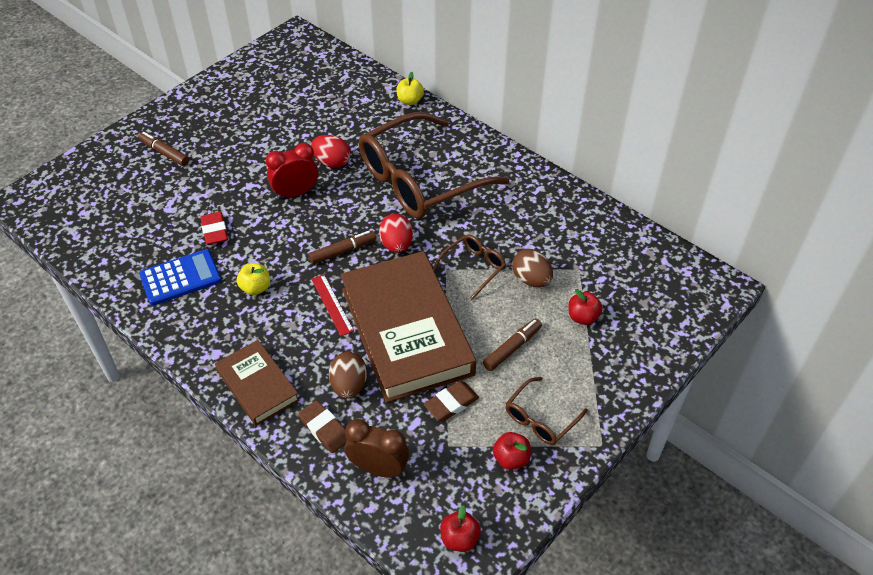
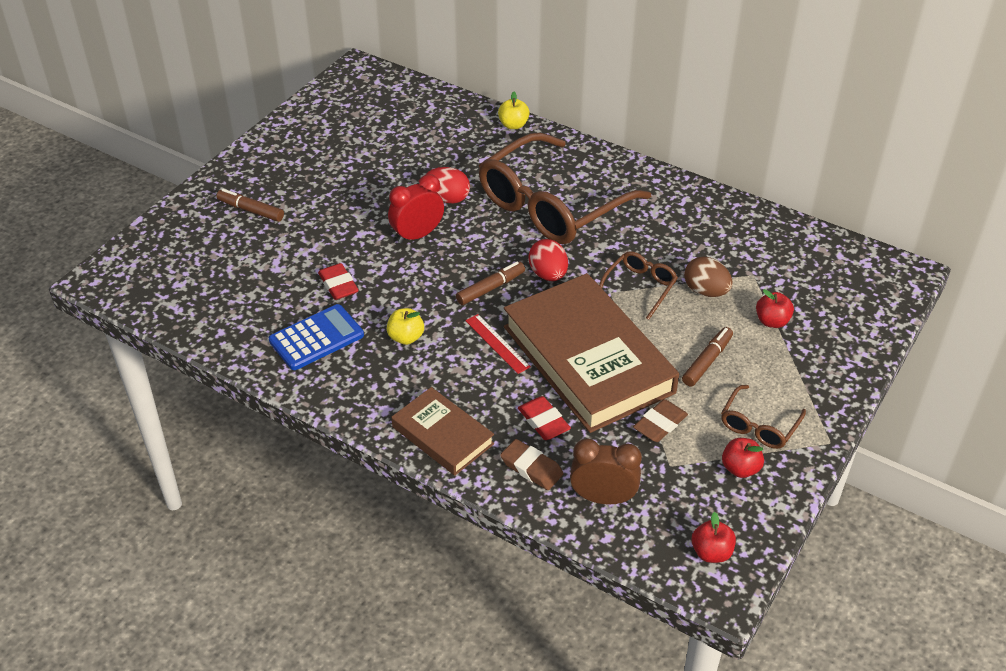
camera: 10 degrees left, 5 degrees down
brown egg [329,352,367,399] -> red eraser [518,396,571,440]

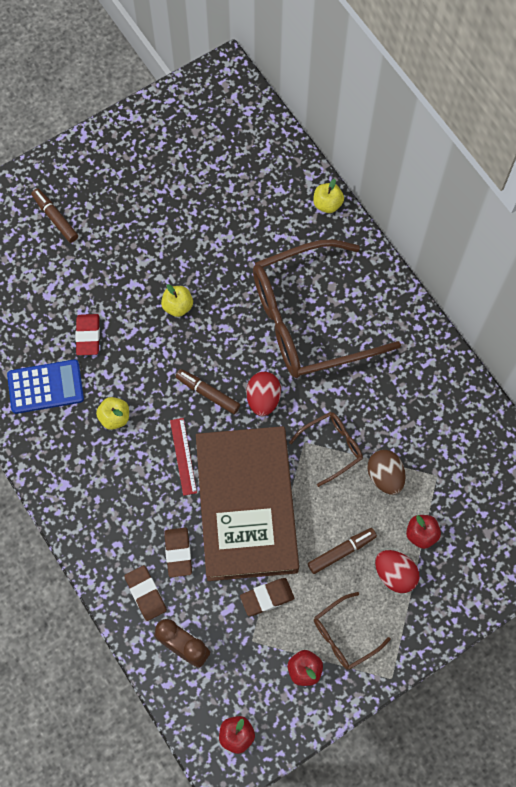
camera: 25 degrees right, 25 degrees up
red clock [388,174,444,244] -> yellow apple [161,284,193,317]
brown book [392,387,494,475] -> none
red egg [427,167,470,203] -> red egg moved to [375,550,419,593]
brown marker [456,262,525,305] -> brown marker turned 135 degrees counterclockwise [176,369,240,414]
red eraser [518,396,571,440] -> brown eraser [164,528,192,577]

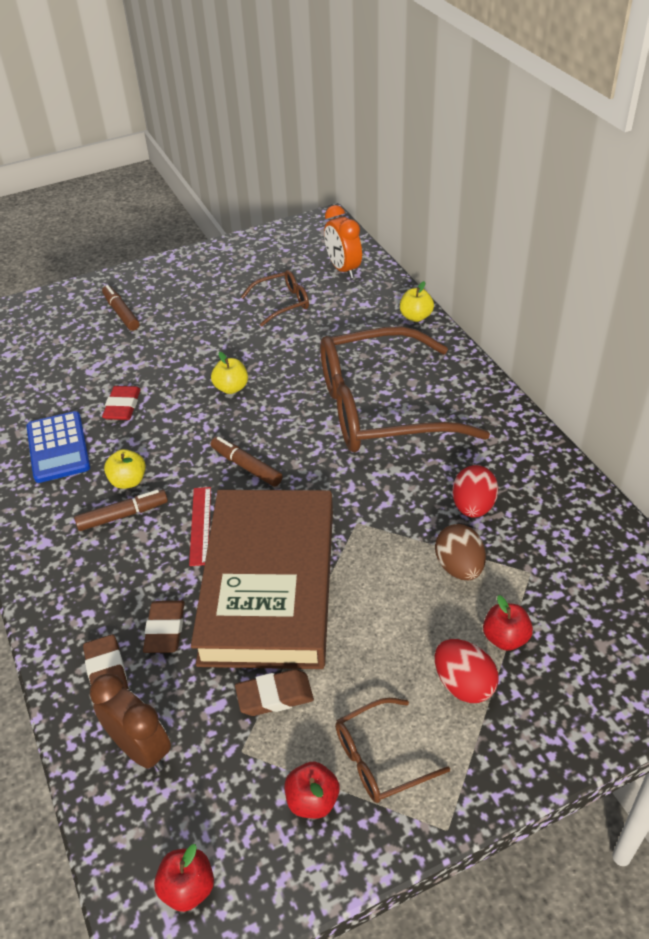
camera: 10 degrees right, 25 degrees down
blue calculator [7,359,84,414] -> blue calculator turned 75 degrees clockwise [27,411,90,483]
red egg [246,372,281,416] -> red egg moved to [452,465,498,518]
brown glasses [289,412,363,487] -> brown glasses moved to [241,270,309,327]
brown marker [308,528,377,574] -> brown marker moved to [74,490,168,531]
none -> orange clock [324,205,362,278]

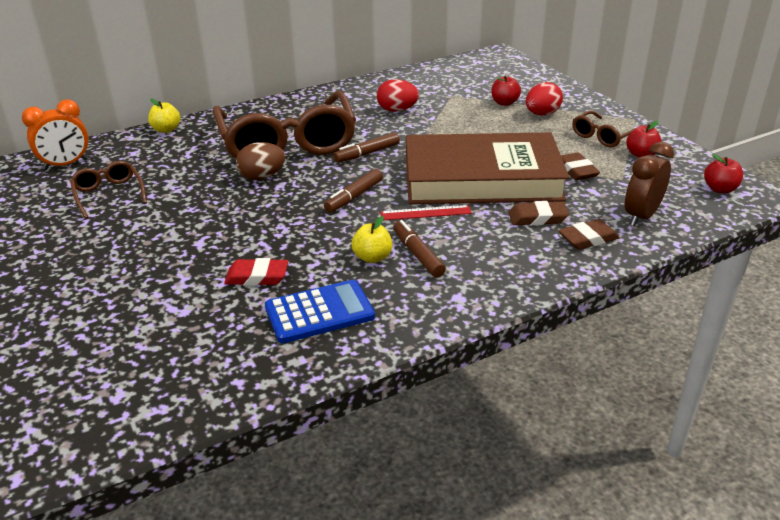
camera: 95 degrees left, 10 degrees down
brown marker [102,285,139,331] -> brown marker moved to [333,132,400,163]
yellow apple [211,352,248,394] -> none
brown glasses [335,698,450,803] -> brown glasses turned 75 degrees clockwise [572,110,634,147]
brown egg [435,524,486,580] -> brown egg moved to [236,142,285,180]

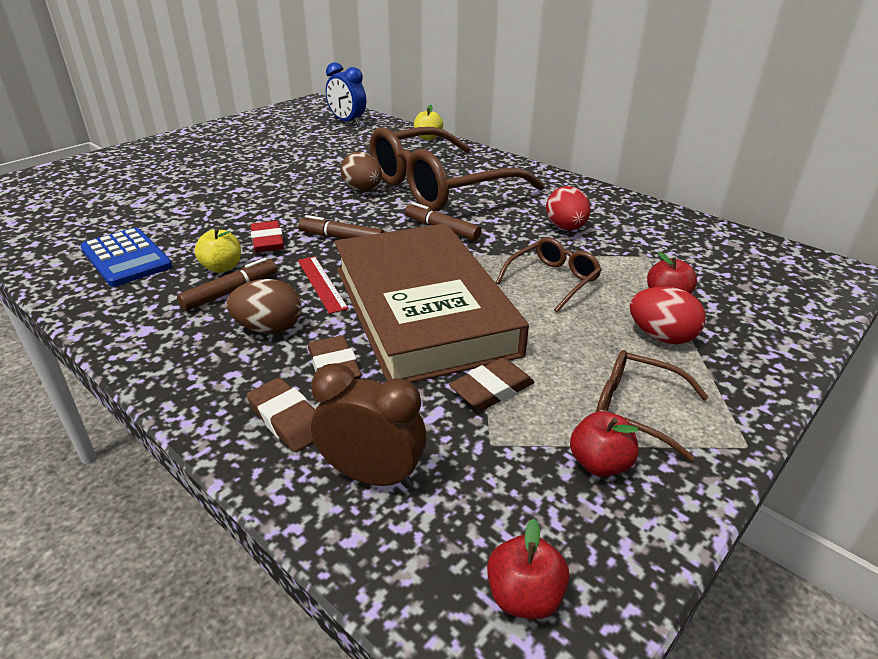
camera: 70 degrees right, 0 degrees up
orange clock [22,99,89,170] -> blue clock [326,62,366,126]
brown glasses [70,161,147,219] -> brown glasses moved to [496,237,602,312]
red eraser [224,258,288,286] -> red eraser moved to [251,221,284,253]
none -> brown egg [227,279,302,334]

